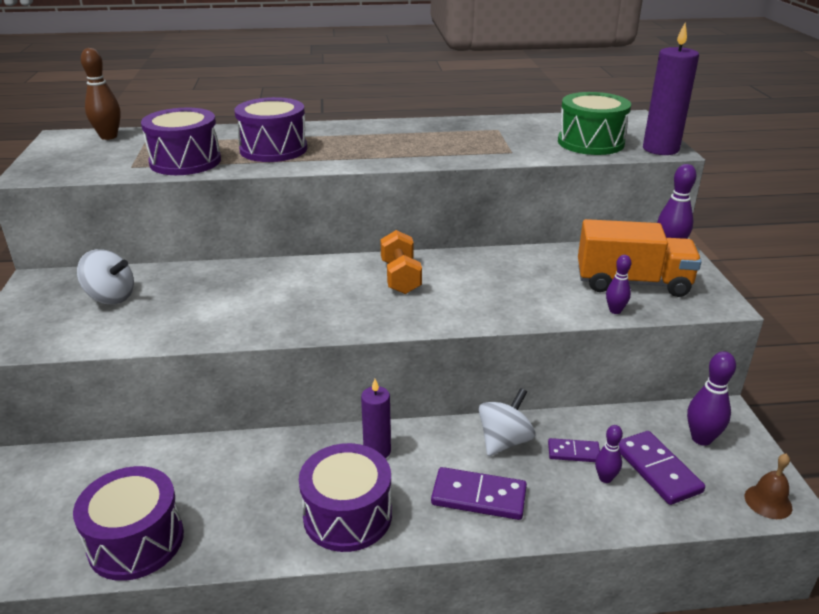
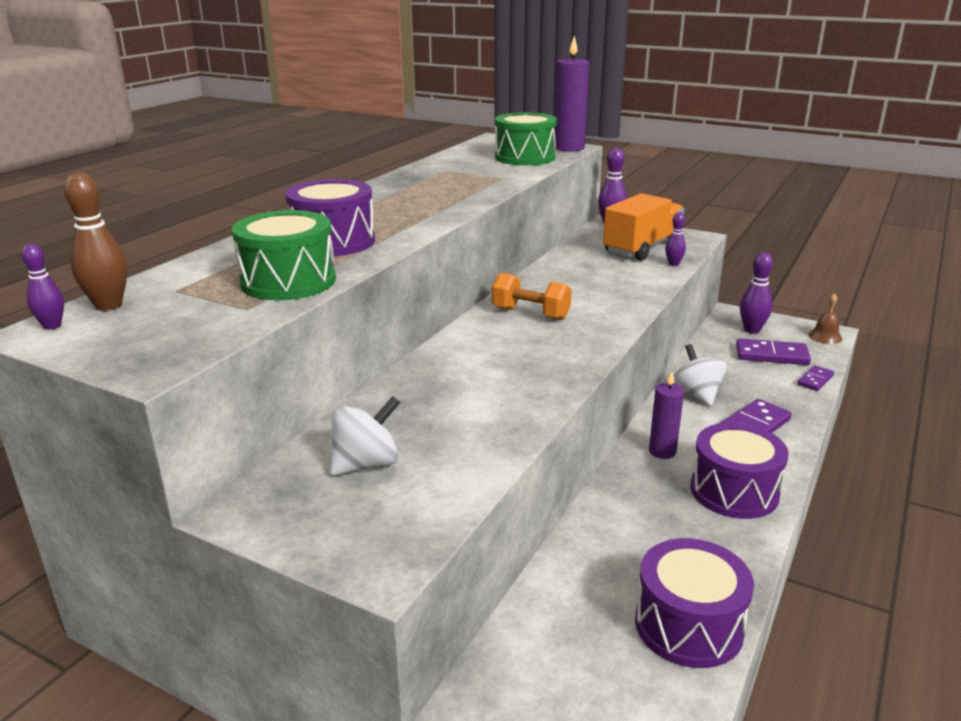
camera: 55 degrees left, 5 degrees down
purple drum [141,108,221,175] -> green drum [232,210,336,300]
purple domino [548,438,600,462] -> purple domino moved to [797,365,834,391]
purple bowling pin [595,425,623,483] -> purple bowling pin moved to [22,244,64,330]

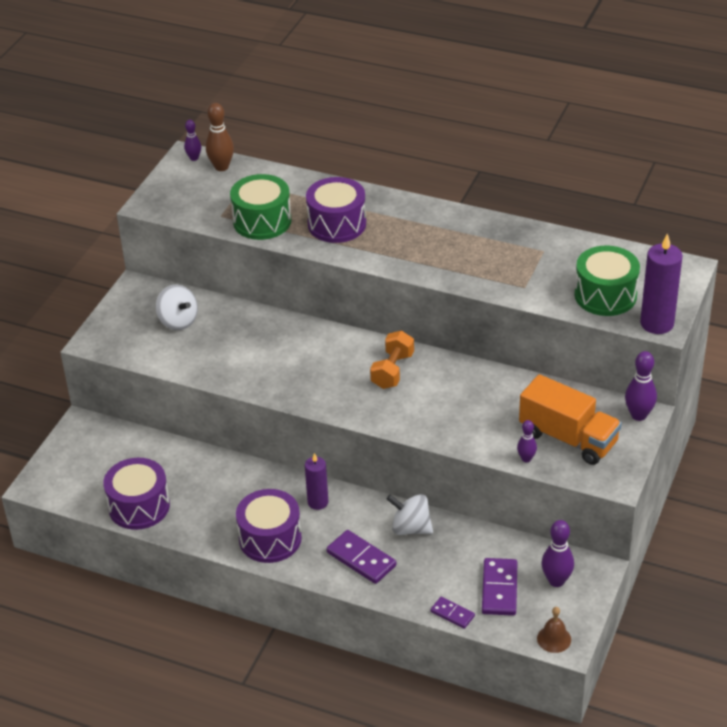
camera: 85 degrees right, 15 degrees up
white spinning top [674,344,727,406] -> white spinning top turned 135 degrees counterclockwise [387,494,433,535]

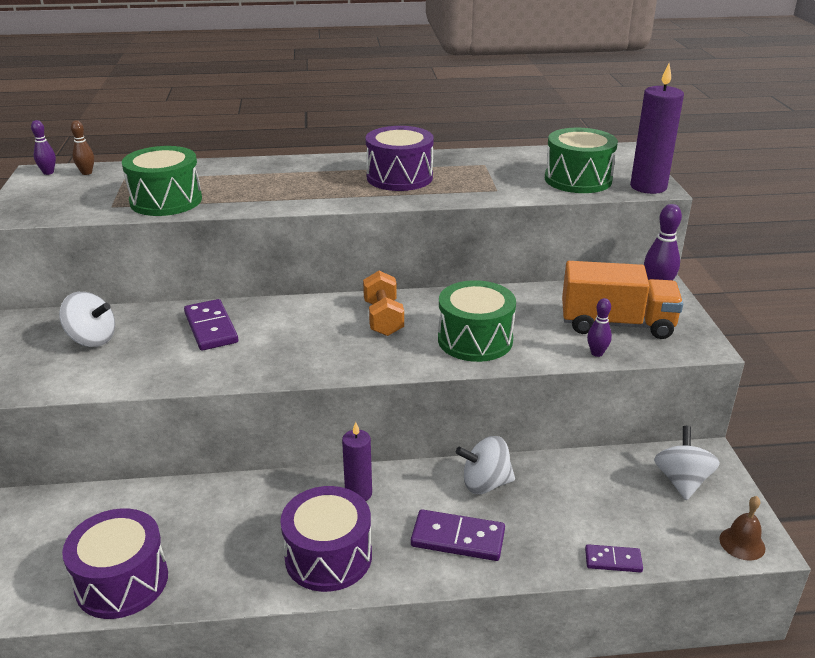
camera: 30 degrees left, 10 degrees down
brown bowling pin [206,103,234,171] -> brown bowling pin [71,120,94,175], size x0.61
purple drum [306,177,366,243] -> purple drum moved to [366,126,434,191]
purple domino [482,558,518,616] -> purple domino moved to [184,299,238,351]
purple bowling pin [542,520,574,587] -> white spinning top [654,426,720,500]
none -> green drum [438,280,516,362]

